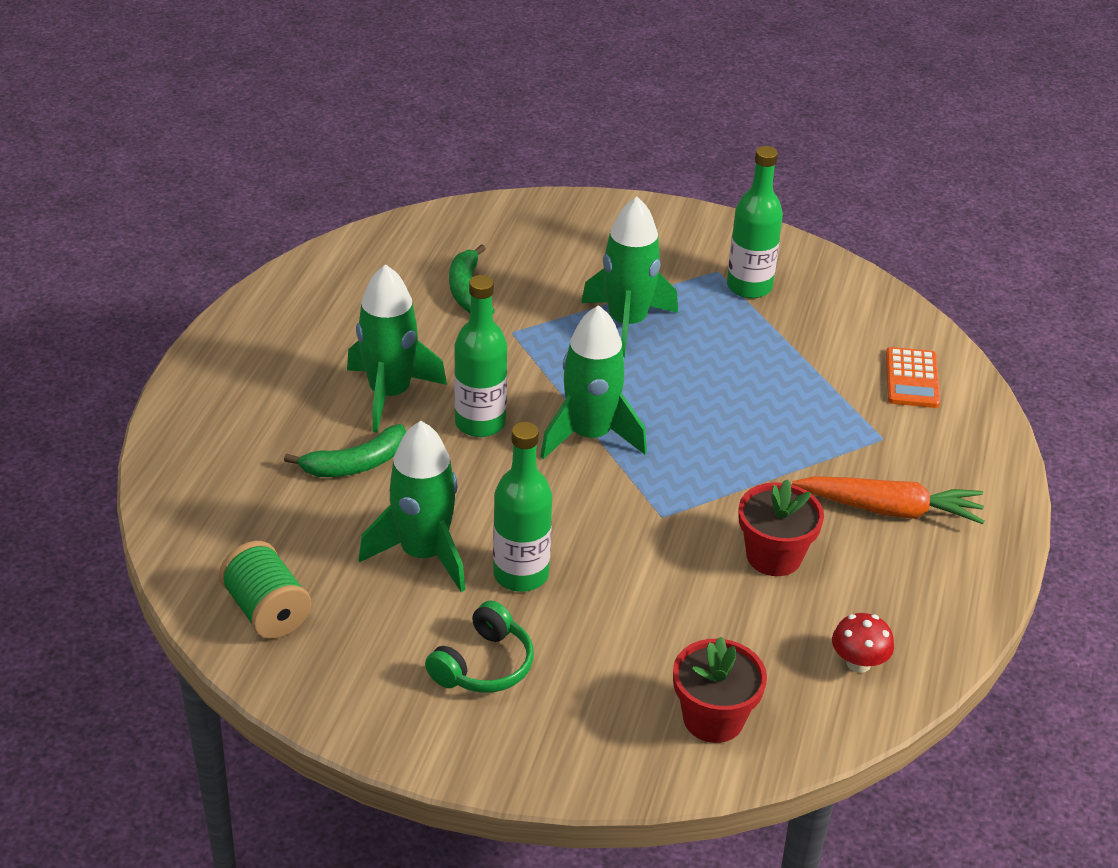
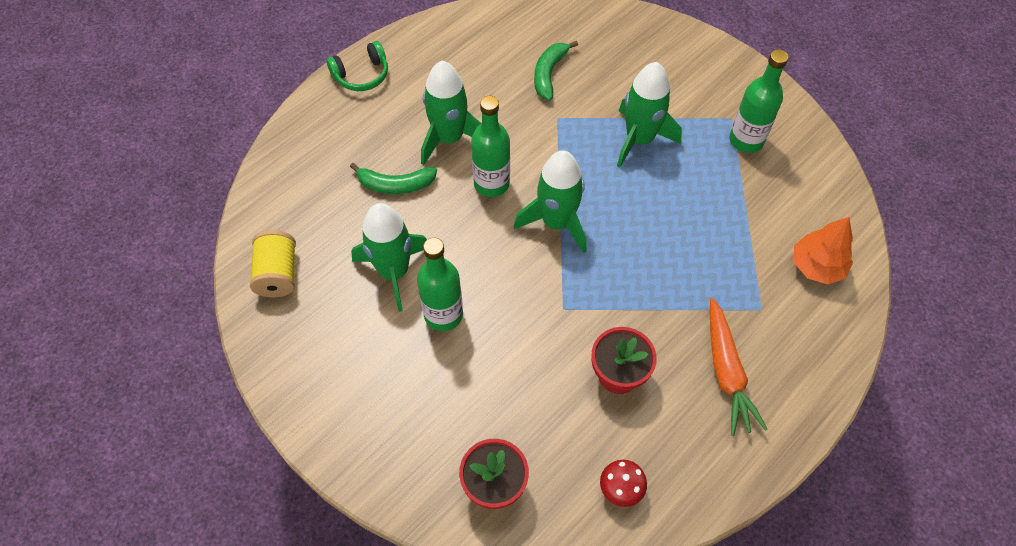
camera: 30 degrees right, 20 degrees up
green spool [219,541,311,639] -> yellow spool [250,230,296,297]
green headphones [425,601,534,693] -> green headphones moved to [327,41,388,91]
orange carrot [792,476,984,524] -> orange carrot turned 45 degrees clockwise [710,298,768,436]
orange calculator [886,347,940,408] -> orange tree [794,217,853,284]

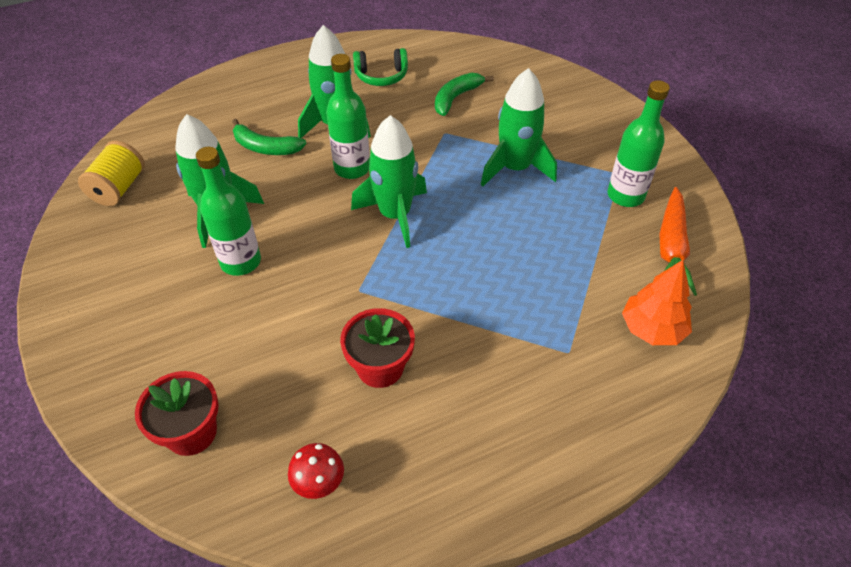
camera: 20 degrees right, 10 degrees down
green headphones [327,41,388,91] -> green headphones moved to [353,48,408,86]
orange carrot [710,298,768,436] -> orange carrot moved to [659,187,697,296]

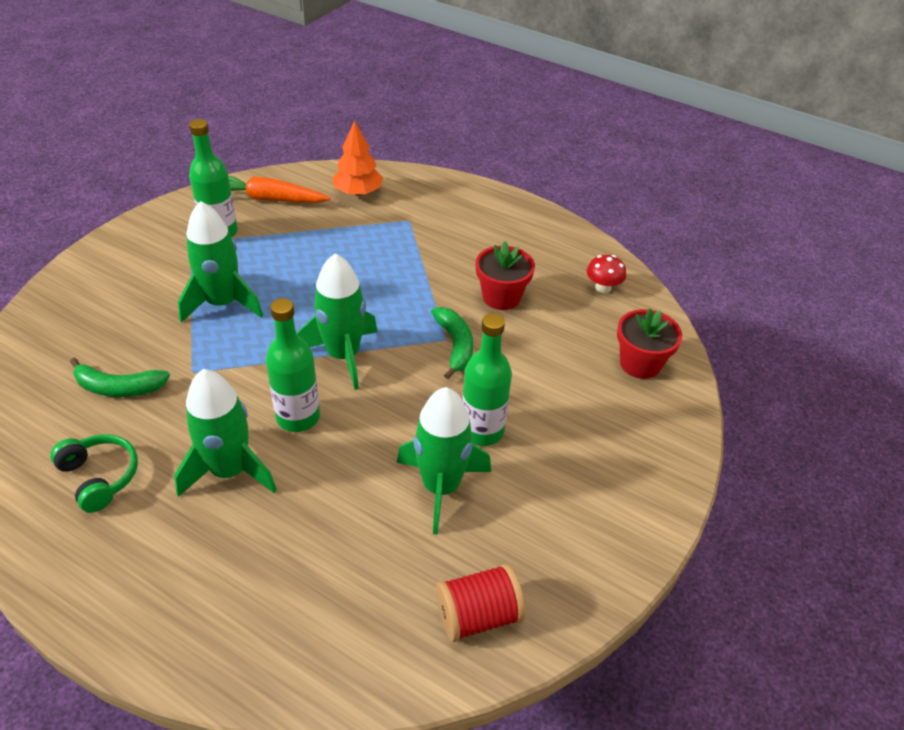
camera: 125 degrees left, 5 degrees down
yellow spool [78,140,145,206] -> red spool [436,564,525,642]
green banana [232,119,306,155] -> green banana moved to [431,307,473,379]
orange carrot [659,187,697,296] -> orange carrot turned 150 degrees counterclockwise [228,176,331,203]

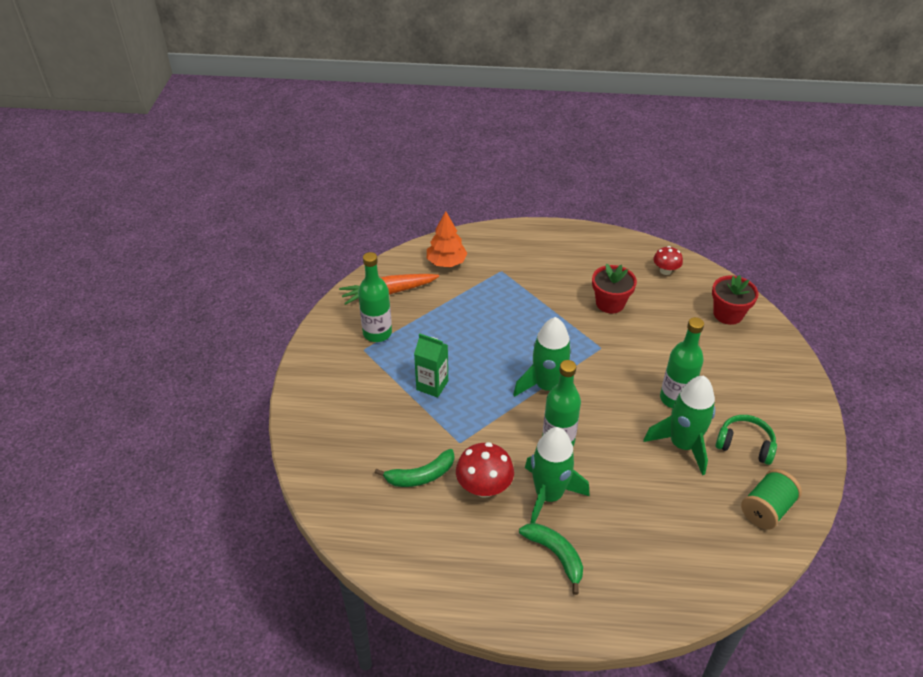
camera: 25 degrees left, 0 degrees up
green headphones [50,434,138,513] -> green headphones moved to [715,415,777,465]
green rocket [178,201,263,323] -> green carton [414,333,448,398]
green banana [431,307,473,379] -> green banana moved to [519,523,583,595]
red spool [436,564,525,642] -> green spool [741,469,802,530]
none -> red mushroom [456,442,514,498]

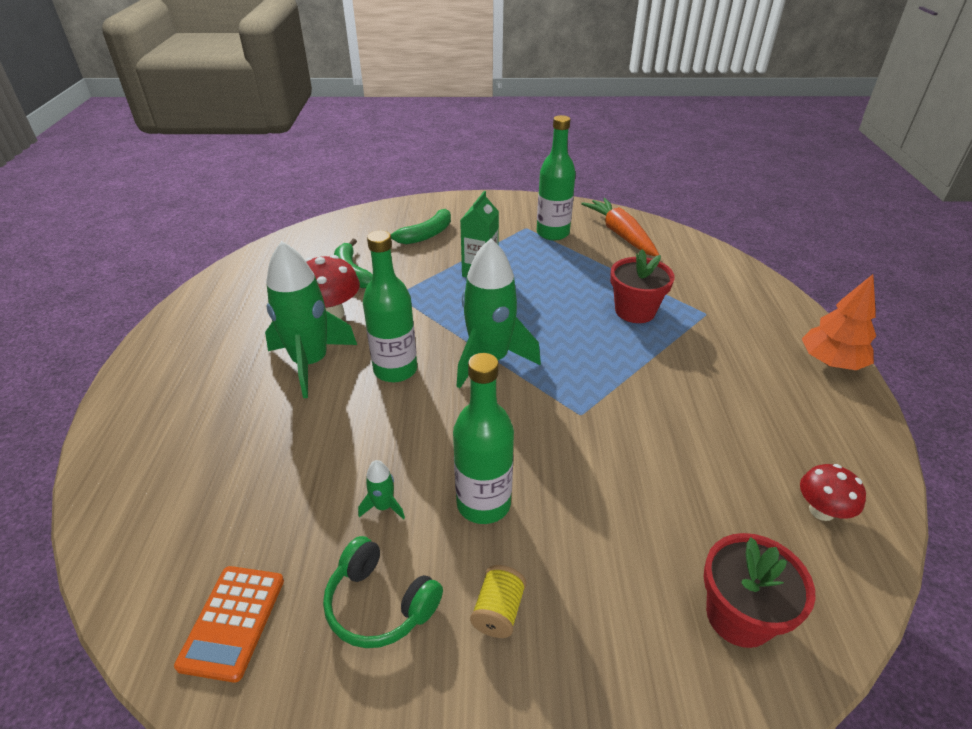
camera: 85 degrees right, 5 degrees down
orange tree [427,211,468,267] -> orange tree moved to [802,274,876,370]
green banana [519,523,583,595] -> green banana moved to [390,209,451,244]
red flower pot [592,264,637,314] -> red flower pot moved to [610,249,675,323]
green rocket [644,376,715,475] -> green rocket [358,460,405,520], size x0.41
green headphones [715,415,777,465] -> green headphones turned 105 degrees clockwise [323,536,443,648]
green spool [741,469,802,530] -> orange calculator [174,566,284,683]
none -> yellow spool [470,565,526,638]

